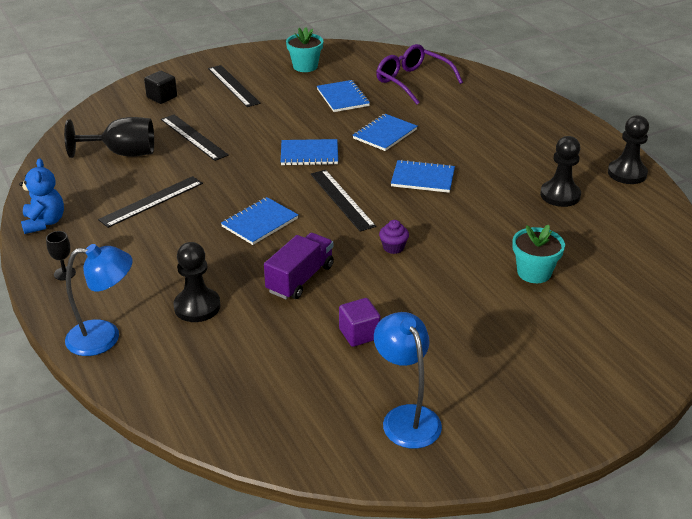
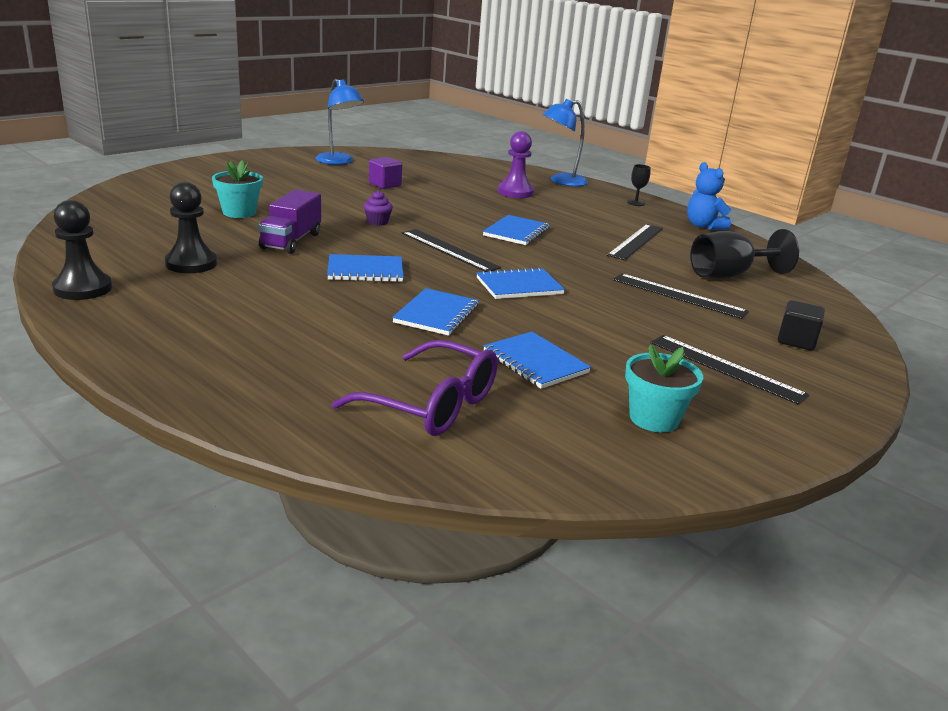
camera: 160 degrees right, 10 degrees down
black pawn [174,242,221,322] -> purple pawn [498,131,534,198]
purple truck [264,233,334,299] -> purple truck moved to [258,190,321,254]

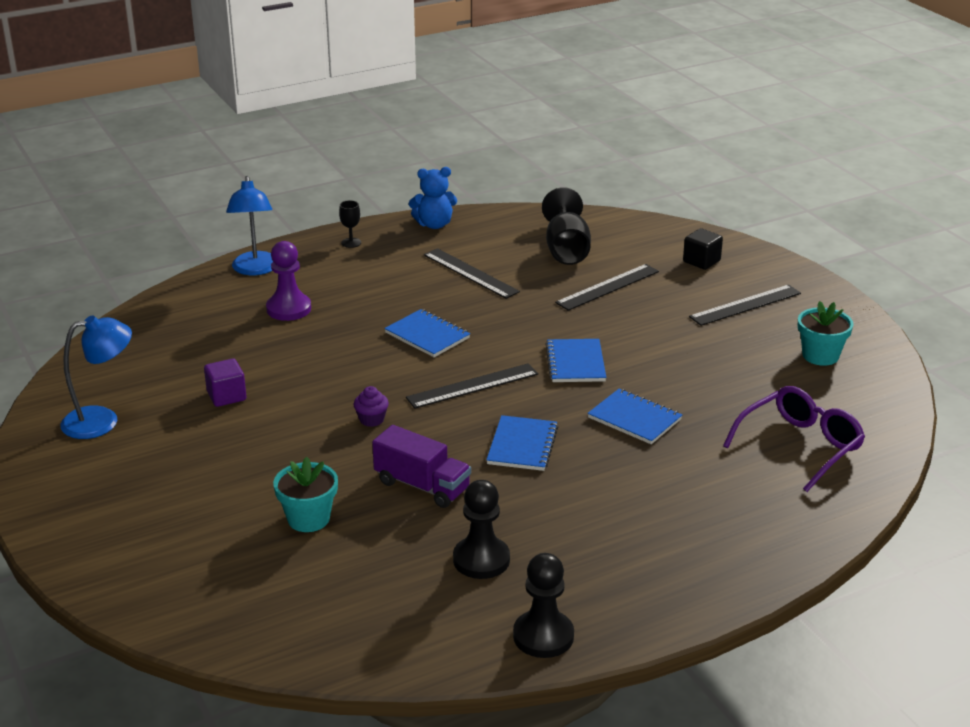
camera: 70 degrees left, 5 degrees up
blue notebook [483,332,591,389] -> none

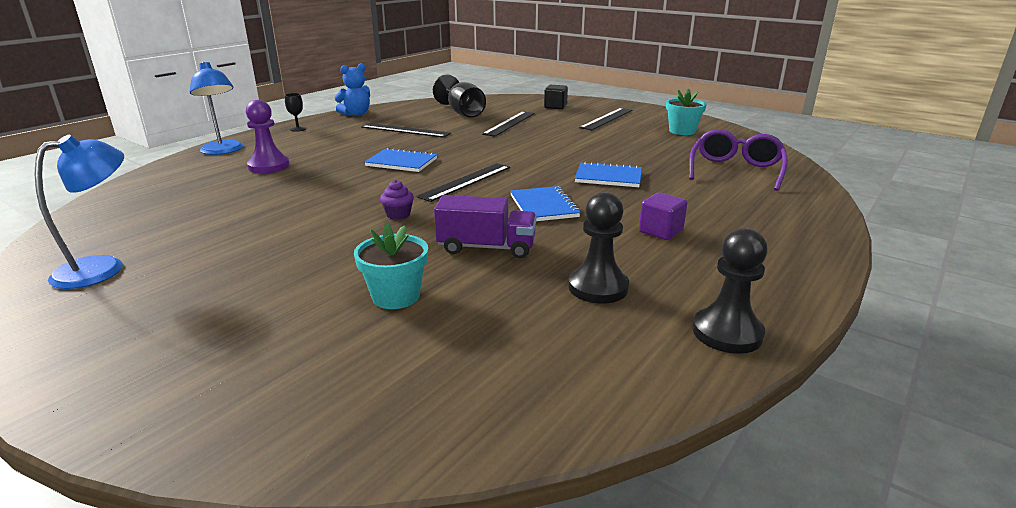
camera: 25 degrees left, 5 degrees down
purple cube [204,359,246,407] -> purple cube moved to [639,192,687,240]
blue notebook [545,339,606,382] -> none

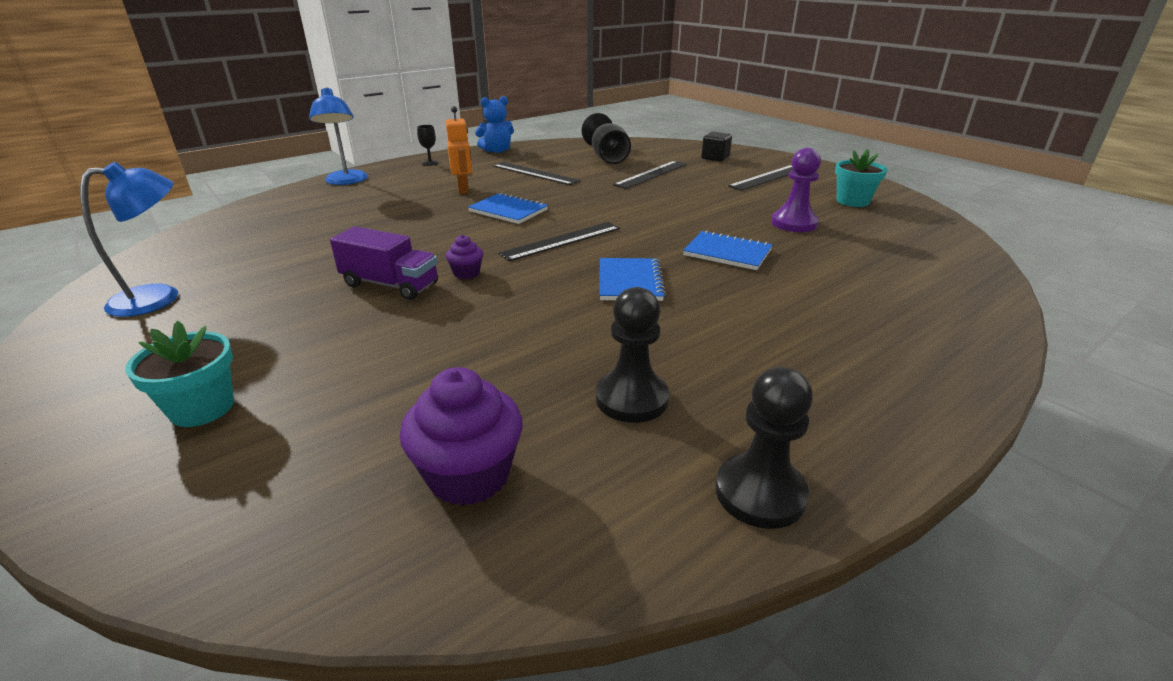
camera: 15 degrees right, 5 degrees up
purple pawn [246,100,290,173] -> purple pawn moved to [771,148,821,232]
turquoise flower pot [354,223,428,309] -> turquoise flower pot moved to [125,321,234,427]
purple truck [434,195,536,258] -> purple truck moved to [330,226,438,300]
purple cube [639,192,687,240] -> none
purple glasses [689,129,788,191] -> none
none -> purple cupcake [400,367,523,506]
none -> orange robot [446,106,472,194]

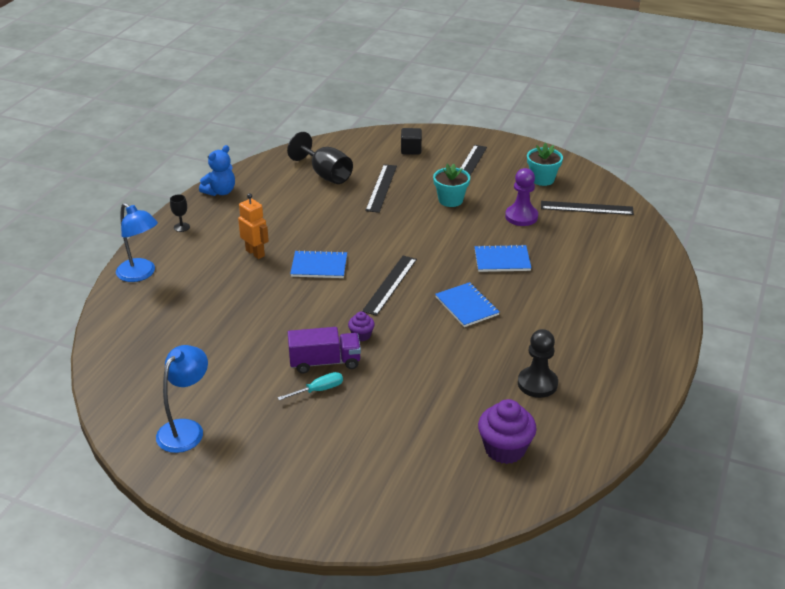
camera: 30 degrees left, 5 degrees up
turquoise flower pot [125,321,234,427] -> turquoise flower pot moved to [433,164,470,207]
black ruler [493,162,580,185] -> black ruler moved to [541,201,634,215]
black pawn [716,367,813,529] -> none
none -> turquoise screwdriver [277,372,343,400]

